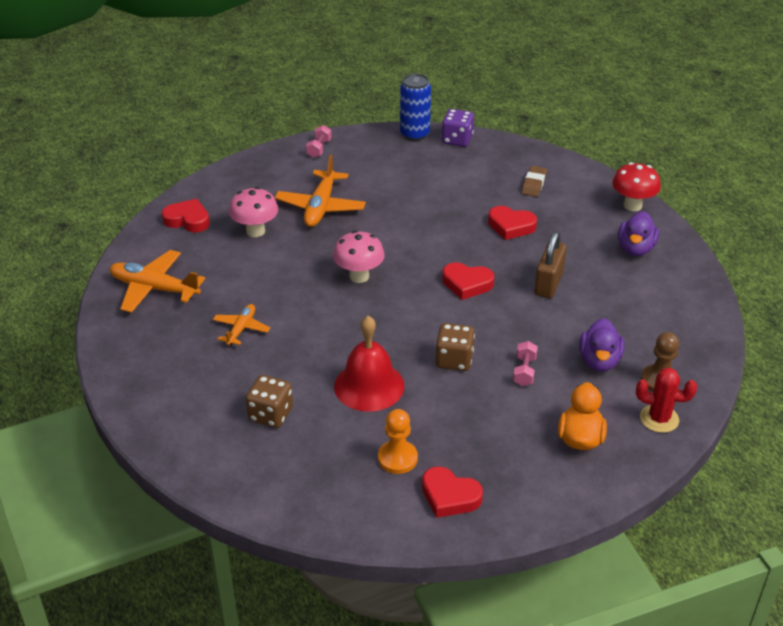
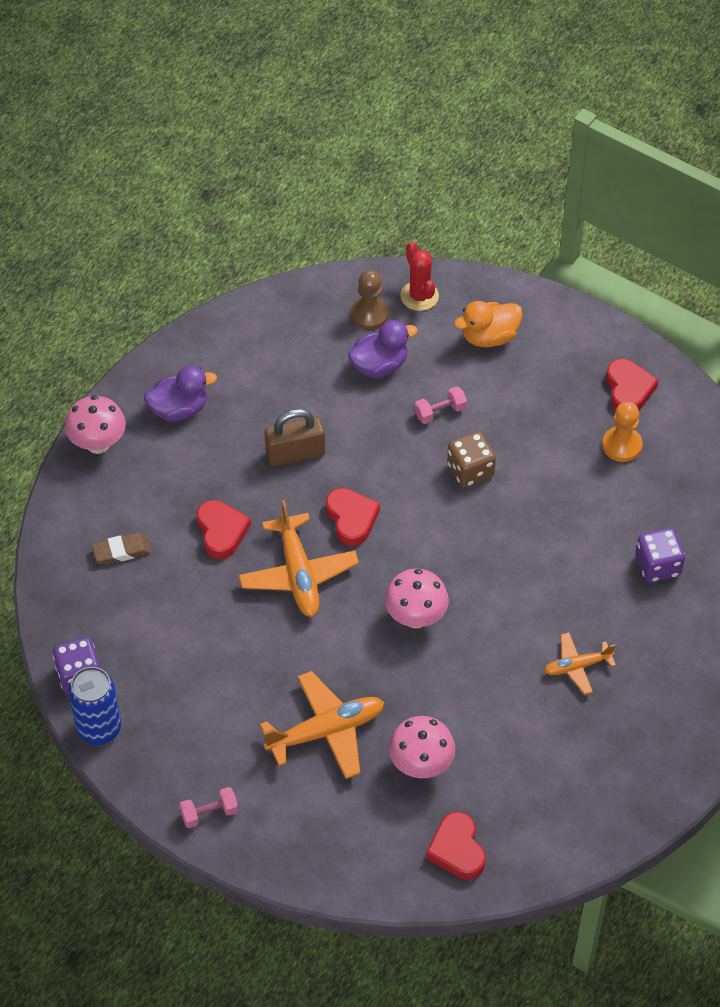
camera: 125 degrees left, 15 degrees up
orange plane [110,250,205,313] -> orange plane moved to [239,500,359,617]
brown dice [246,375,293,428] -> purple dice [635,528,685,583]
red bell [334,316,404,412] -> none
red mushroom [612,162,661,211] -> pink mushroom [65,395,126,454]

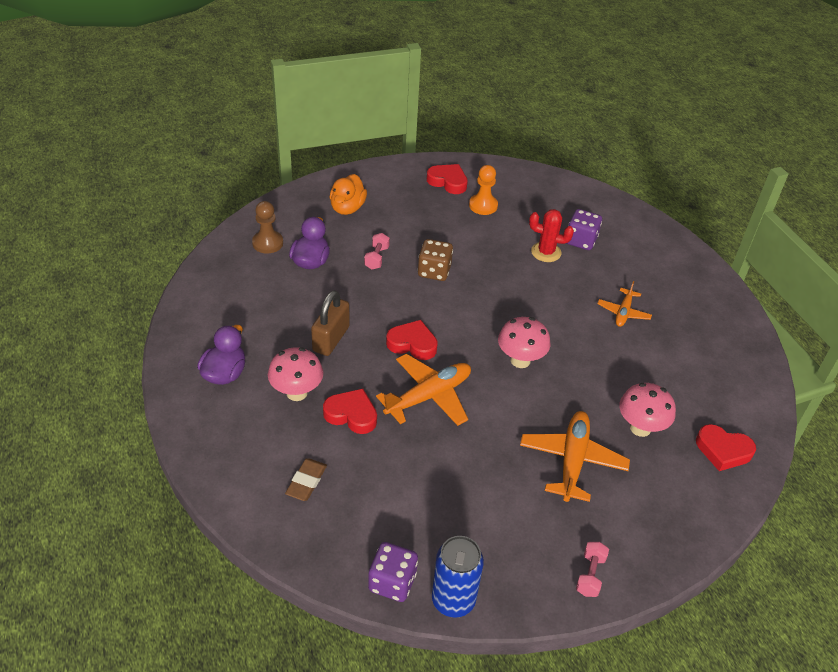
camera: 55 degrees left, 10 degrees down
pink mushroom [65,395,126,454] -> pink mushroom moved to [268,347,323,401]
orange plane [239,500,359,617] -> orange plane turned 60 degrees counterclockwise [376,354,471,426]
red cactus [401,242,439,311] -> red cactus moved to [529,209,574,262]

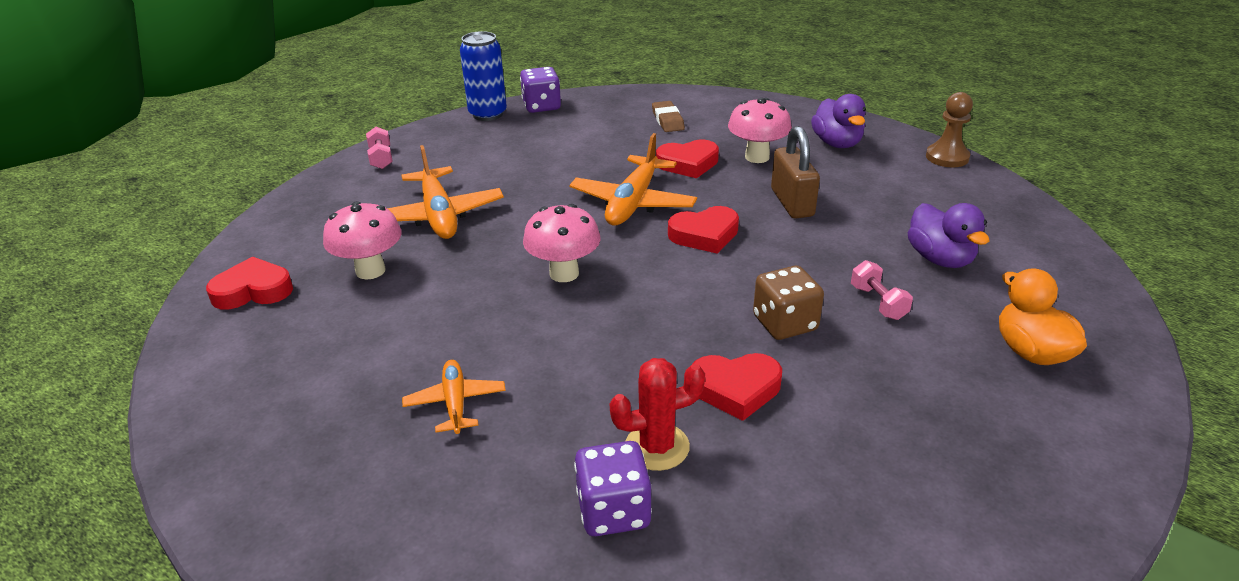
camera: 150 degrees right, 10 degrees down
brown pawn [252,201,283,254] -> brown pawn moved to [926,92,973,167]
red heart [427,164,468,194] -> red heart moved to [692,353,782,421]
orange pawn [469,165,498,215] -> none

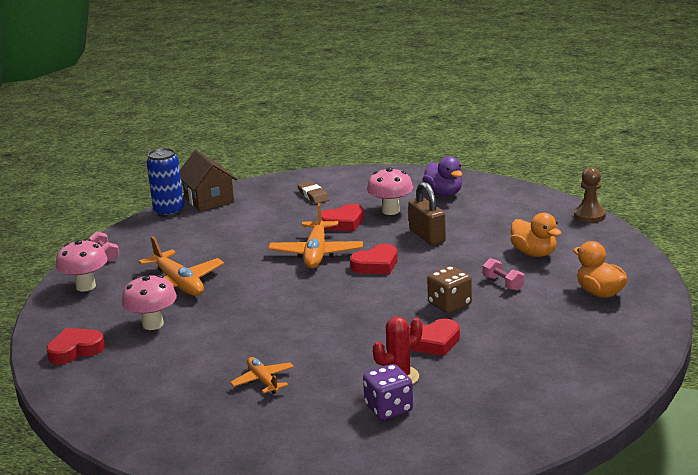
camera: 15 degrees left, 10 degrees down
purple dice [520,67,561,113] -> brown house [180,150,237,211]
pink mushroom [523,204,601,282] -> pink mushroom moved to [56,239,108,291]
purple duck [908,203,989,268] -> orange duck [510,213,562,257]
brown pawn [926,92,973,167] -> brown pawn moved to [574,167,606,223]

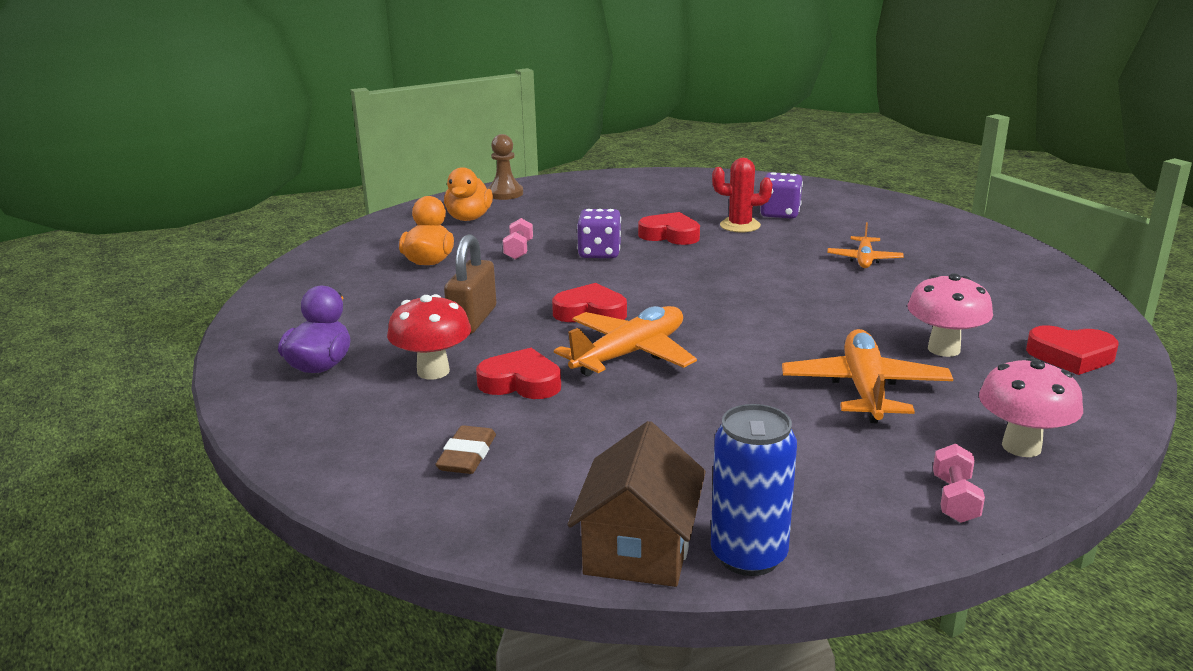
camera: 140 degrees left, 0 degrees up
pink mushroom [367,167,413,215] -> red mushroom [387,294,471,380]
brown dice [427,266,472,313] -> purple dice [577,209,621,258]
brown pawn [574,167,606,223] -> brown pawn moved to [487,134,523,200]

